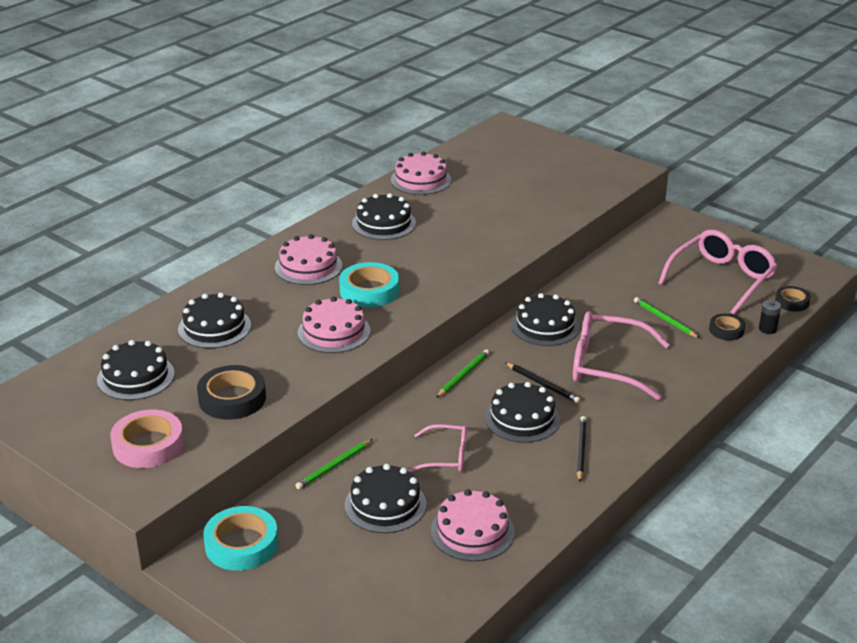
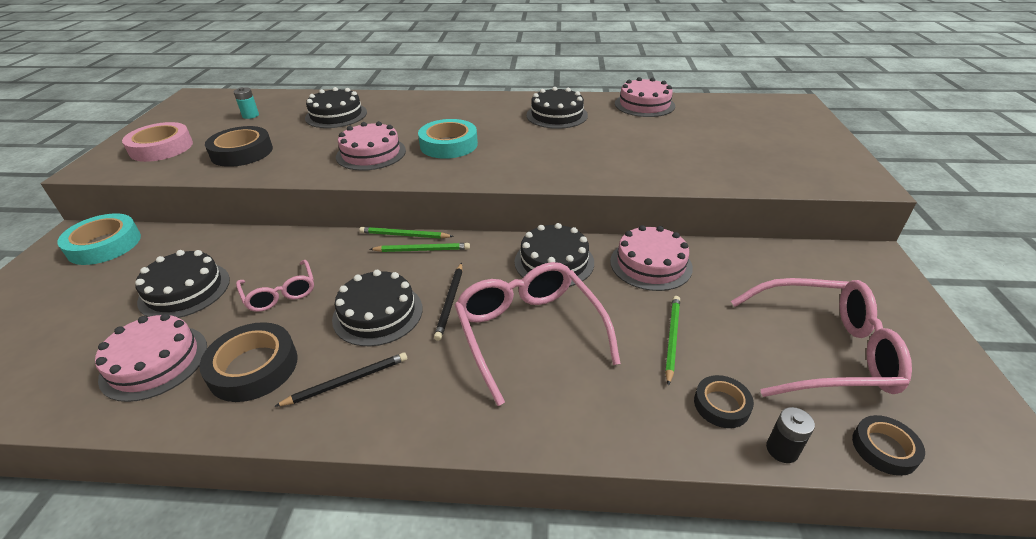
camera: 55 degrees right, 5 degrees up
black cake [97,340,175,400] -> turquoise battery [234,87,259,119]
pink cake [275,234,342,285] -> pink cake moved to [610,225,693,291]
green pencil [295,439,373,489] -> green pencil moved to [360,227,454,239]
none -> black tape [200,322,298,402]

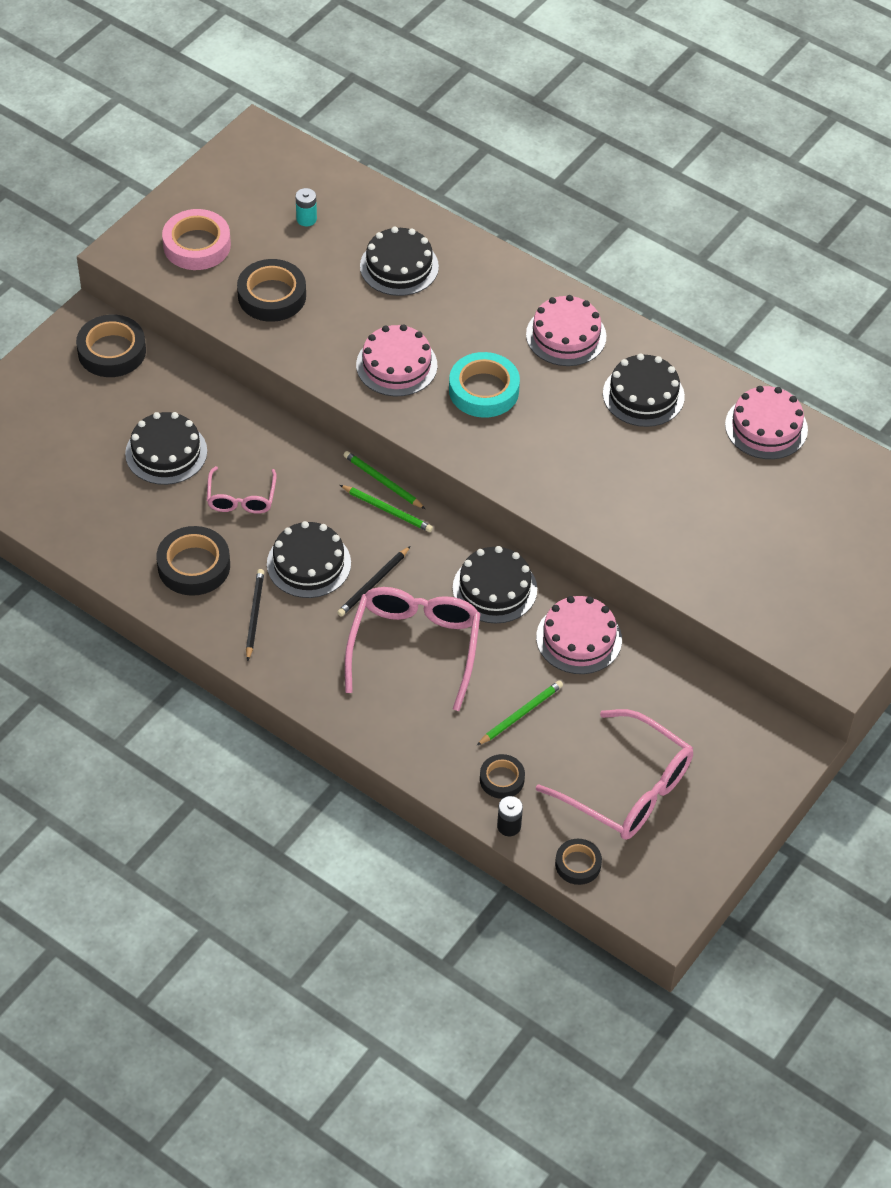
camera: 30 degrees right, 15 degrees up
turquoise tape [57,213,141,265] -> black tape [76,315,146,377]
pink cake [95,313,207,402] -> pink cake moved to [526,295,606,366]
black pencil [274,352,407,407] -> black pencil turned 90 degrees counterclockwise [246,569,264,661]

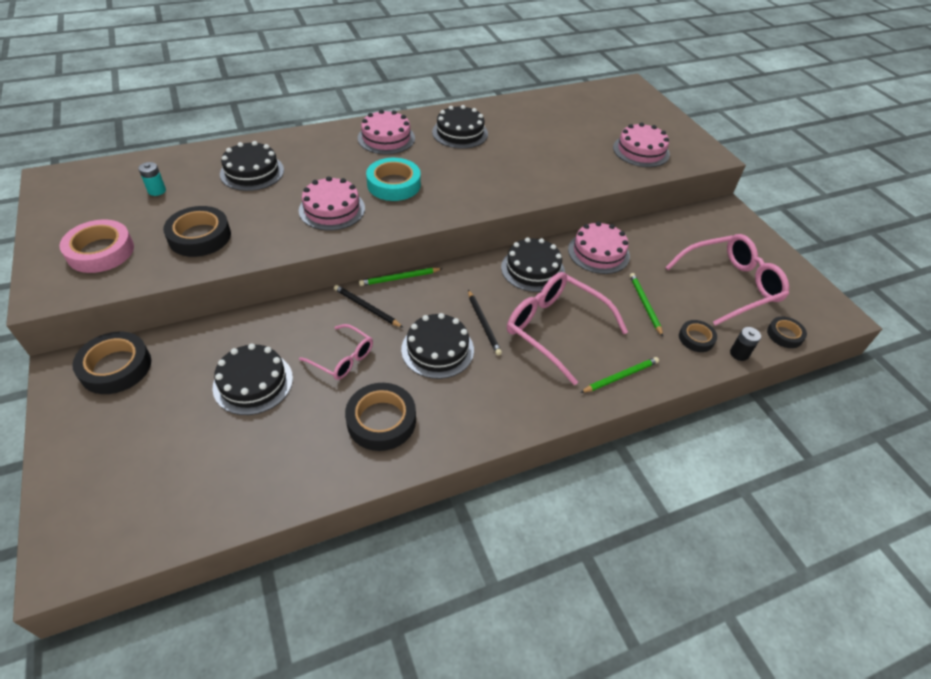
camera: 60 degrees left, 5 degrees down
black pencil [246,569,264,661] -> black pencil moved to [334,285,404,328]
green pencil [340,485,433,532] -> green pencil moved to [580,357,659,393]
pink cake [725,386,808,459] -> pink cake moved to [613,123,670,167]

